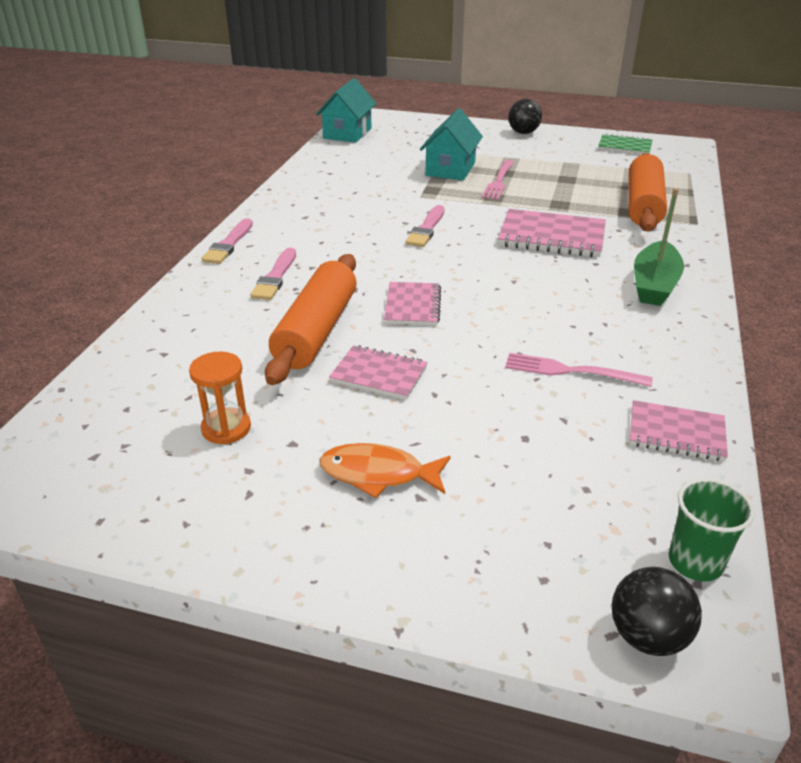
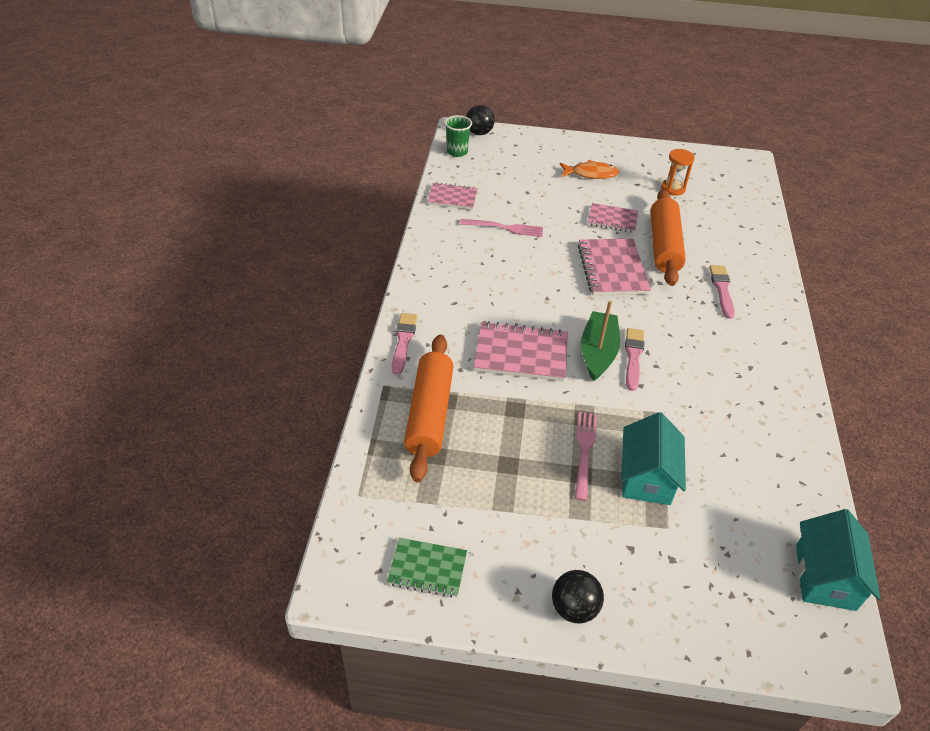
camera: 170 degrees right, 10 degrees up
pink brush [201,218,253,264] -> pink brush moved to [392,313,418,375]
pink notebook [384,282,441,326] -> pink notebook [578,239,651,296], size x1.59
green boat [634,188,684,306] -> green boat moved to [581,301,620,381]

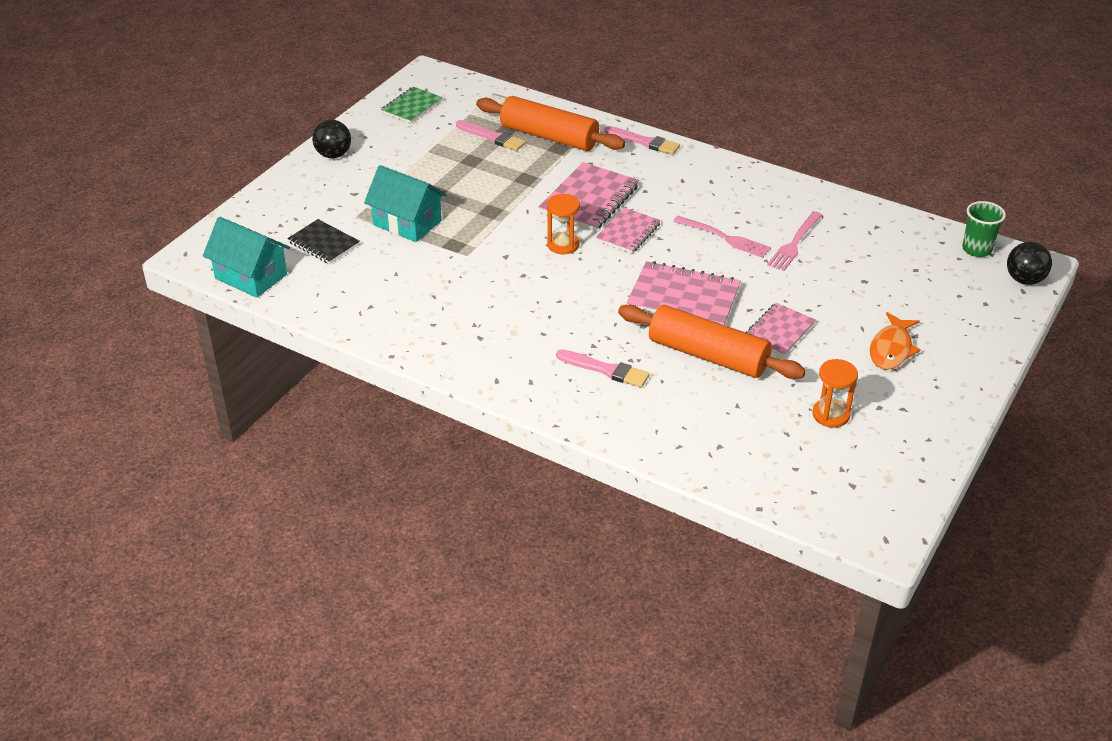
camera: 115 degrees right, 5 degrees down
pink notebook [427,183,478,210] -> pink notebook moved to [596,208,661,253]
pink fork [575,412,597,501] -> pink fork moved to [673,216,771,258]
green boat [581,301,620,381] -> orange hourglass [547,194,580,254]
pink brush [625,328,645,391] -> pink brush moved to [456,120,526,151]
none -> black notebook [287,219,360,264]

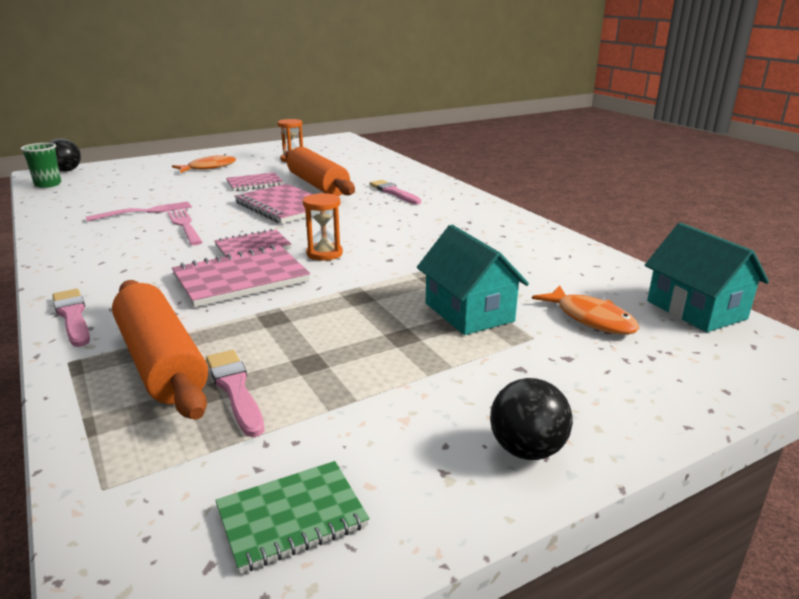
camera: 150 degrees left, 15 degrees down
black notebook [287,219,360,264] -> orange fish [532,285,639,335]

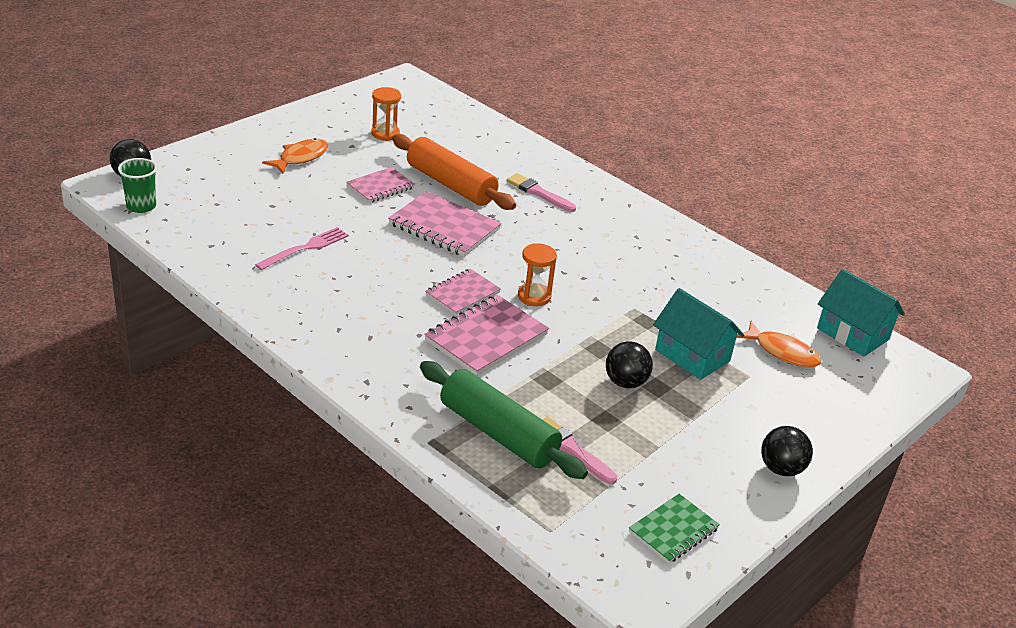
camera: 20 degrees left, 10 degrees up
pink brush [52,289,90,347] -> none
orange rolling pin [112,280,208,420] -> green rolling pin [420,361,588,479]
pink fork [167,210,202,245] -> none
none -> black ball [606,341,653,388]

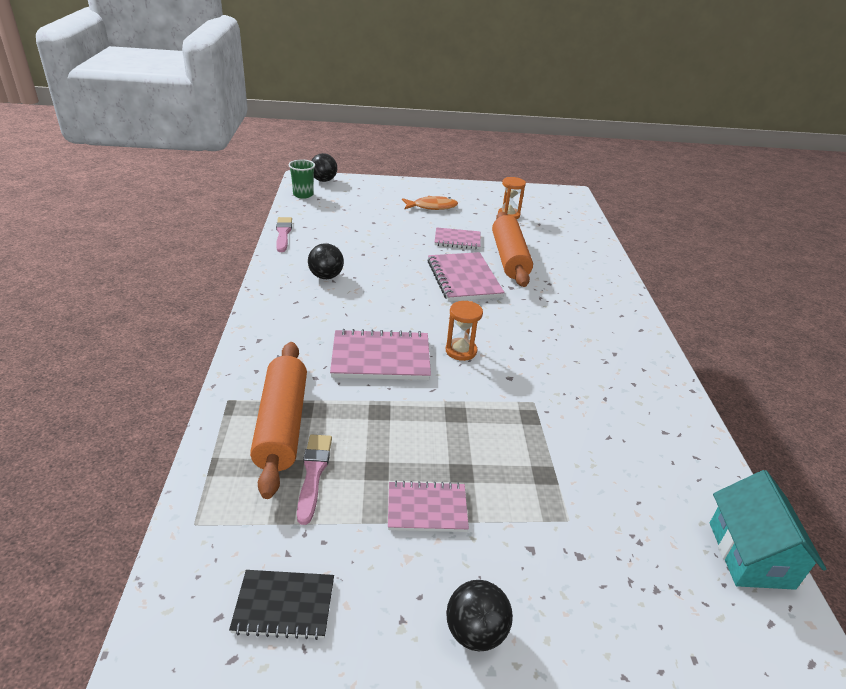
camera: 45 degrees right, 0 degrees up
pink fork [255,227,349,270] -> none
green rolling pin [420,361,588,479] -> orange rolling pin [250,342,307,499]
pink notebook [425,269,501,315] -> pink notebook moved to [388,481,469,532]
pink brush [507,173,576,212] -> pink brush moved to [276,217,292,252]
black ball [606,341,653,388] -> black ball moved to [308,243,344,279]
green notebook [629,494,720,564] -> black notebook [229,570,334,640]
turquoise house [653,288,744,380] -> none
orange fish [736,321,821,368] -> none

